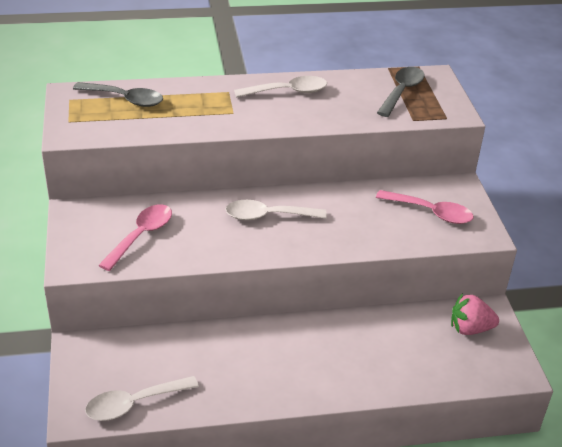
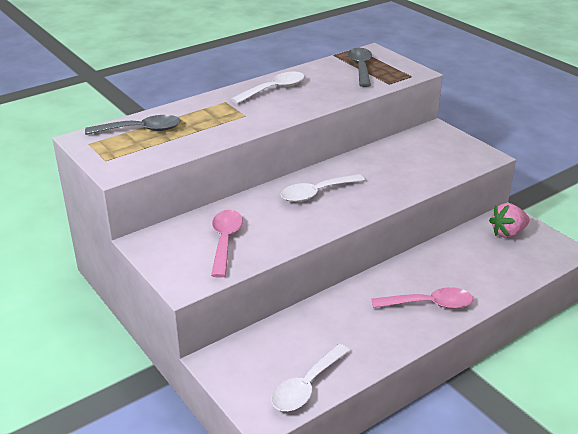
camera: 25 degrees left, 5 degrees down
pink spoon [376,190,474,224] -> pink spoon moved to [372,287,473,309]

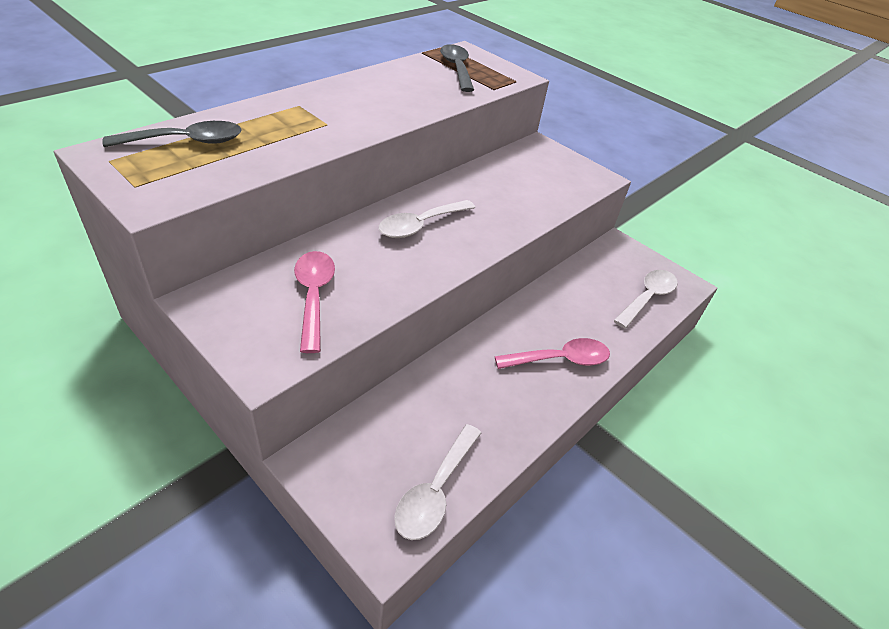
camera: 15 degrees left, 10 degrees up
white spoon [231,72,304,104] -> white spoon moved to [613,270,678,329]
pink strawberry [489,203,530,238] -> none

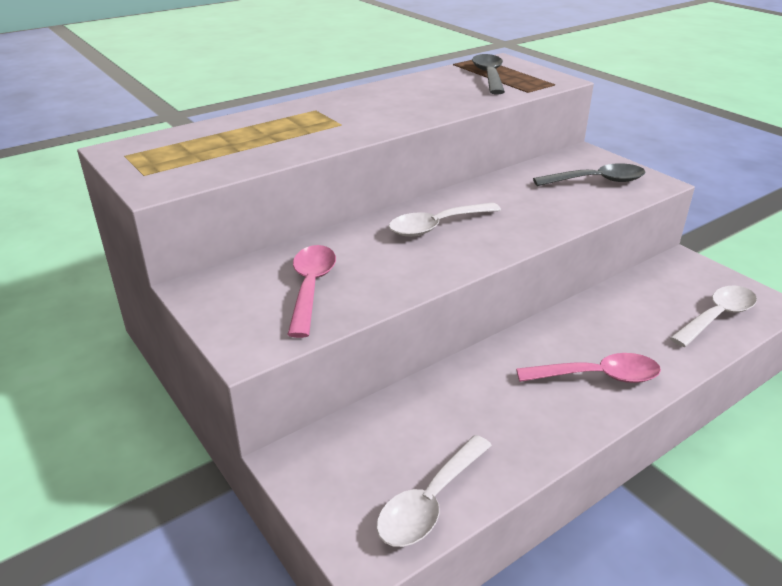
camera: 15 degrees right, 10 degrees down
grey spoon [102,121,242,147] -> grey spoon moved to [533,163,645,186]

